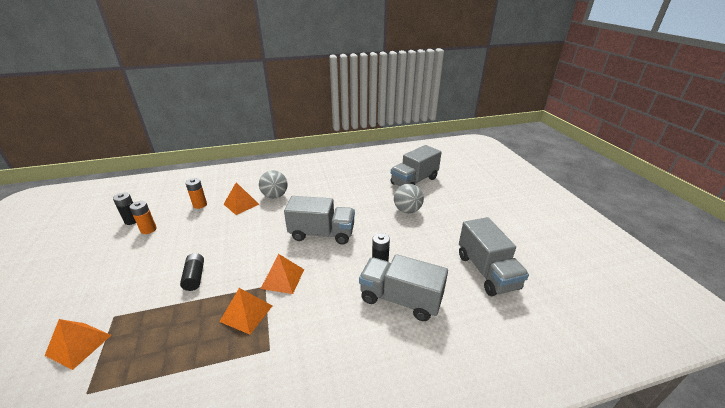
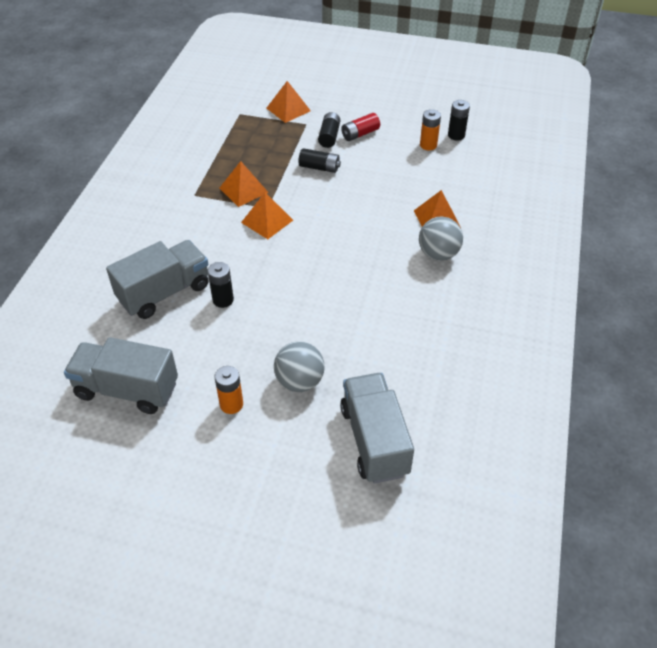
camera: 120 degrees right, 15 degrees up
orange battery [185,178,207,209] -> orange battery moved to [214,366,243,414]
grey truck [284,196,355,244] -> none
none -> black battery [318,112,340,148]
none -> red battery [341,113,380,141]

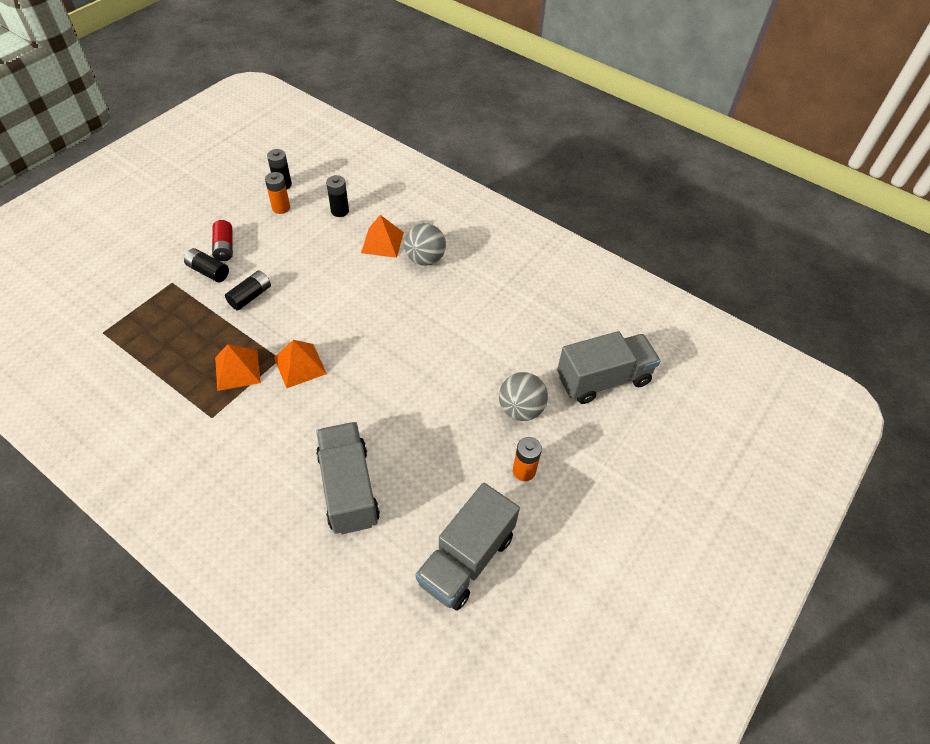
camera: 70 degrees left, 5 degrees up
black battery [208,262,234,308] -> black battery moved to [326,175,349,217]
orange pyramid [267,81,311,123] -> none
grey truck [340,373,414,484] -> grey truck turned 150 degrees clockwise [557,331,660,404]

